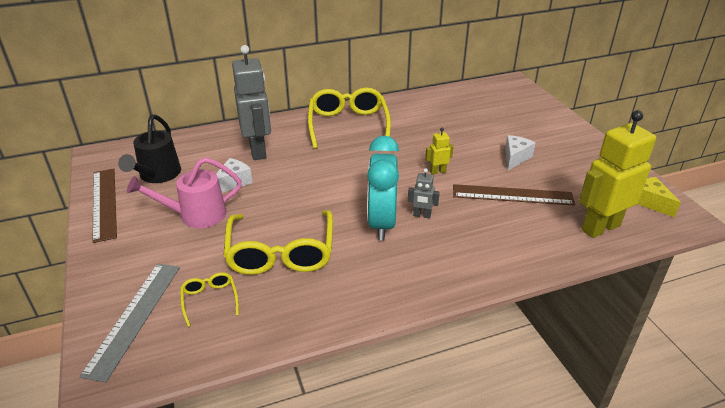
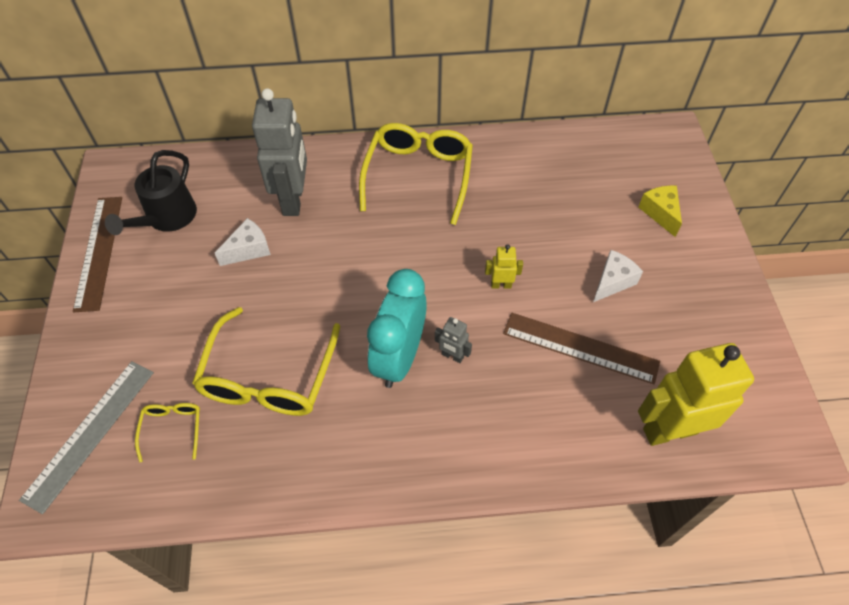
camera: 15 degrees right, 20 degrees up
pink watering can [127,157,242,228] -> none
yellow cheese [638,177,681,218] -> yellow cheese moved to [638,186,682,237]

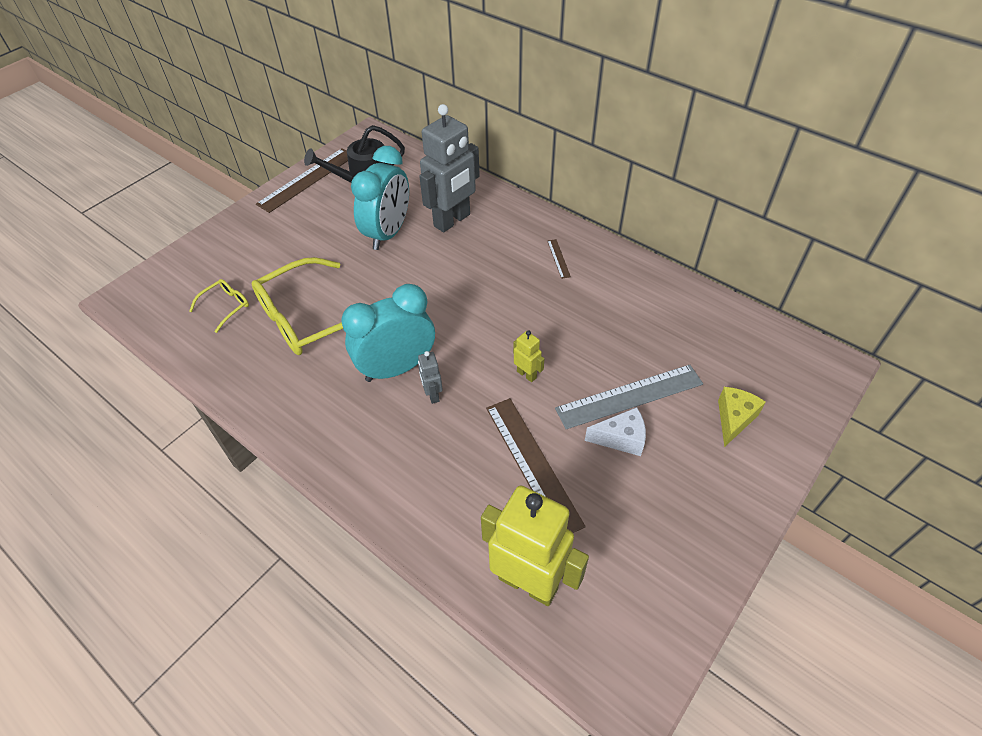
camera: 45 degrees right, 5 degrees down
grey ruler [19,361,154,514] -> grey ruler moved to [555,365,703,429]
white cheese [215,218,271,266] -> turquoise clock [351,146,409,250]
yellow glasses [359,123,473,225] -> brown ruler [547,239,571,279]

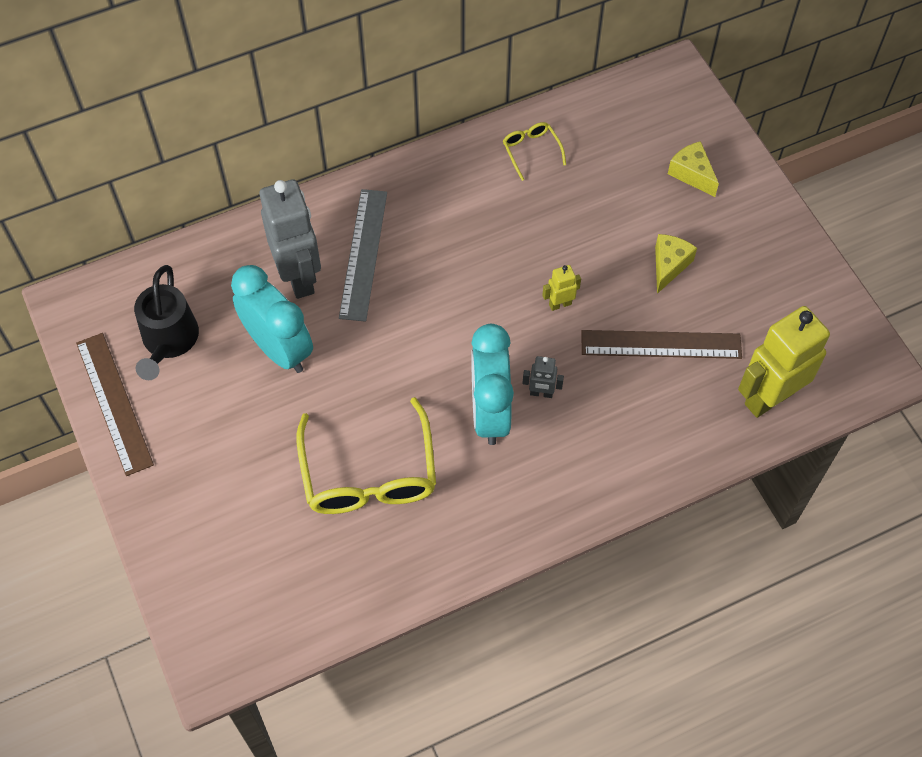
camera: 65 degrees left, 10 degrees up
yellow glasses [189,279,249,333] -> yellow glasses moved to [503,122,566,181]
brown ruler [547,239,571,279] -> none
grey ruler [555,365,703,429] -> grey ruler moved to [339,189,387,322]
white cheese [585,407,646,456] -> yellow cheese [655,234,697,294]

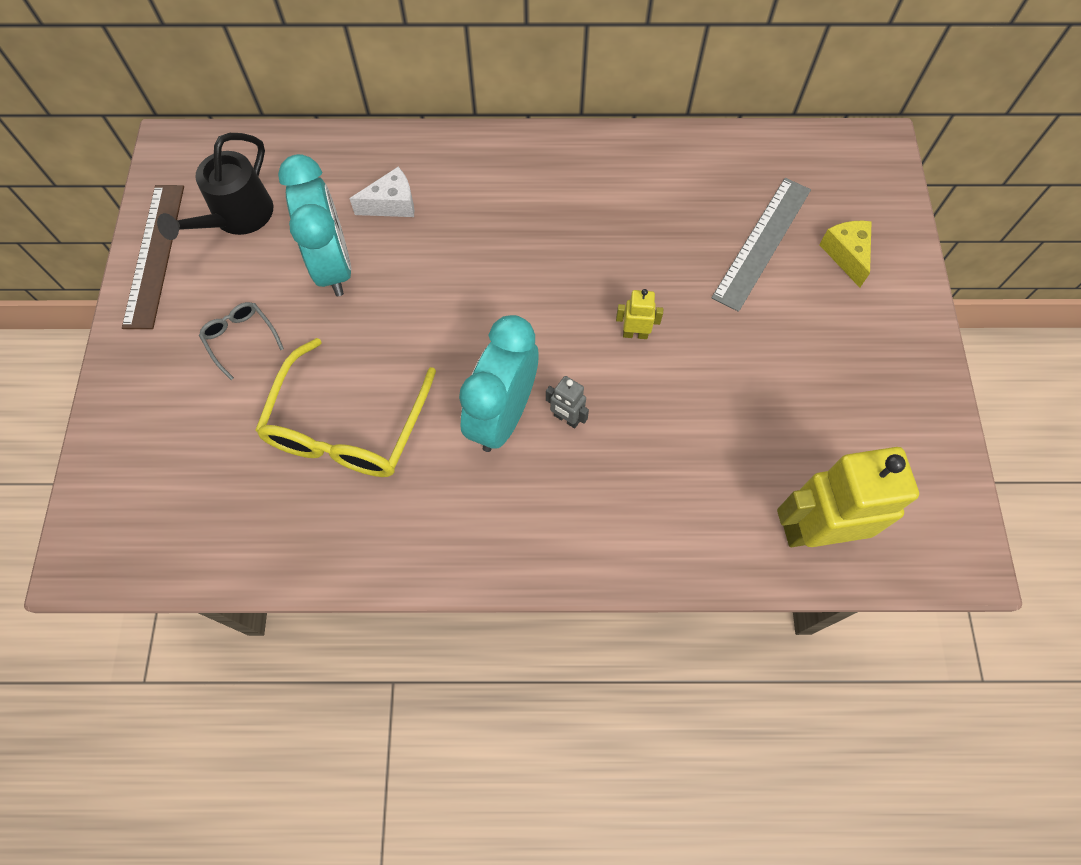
camera: 25 degrees right, 5 degrees up
grey robot [259,179,321,299] -> white cheese [349,167,414,217]
grey ruler [339,189,387,322] -> grey ruler moved to [712,178,811,312]
yellow glasses [503,122,566,181] -> none
brown ruler [581,330,742,359] -> none
yellow cheese [655,234,697,294] -> none
none -> grey glasses [199,302,284,380]

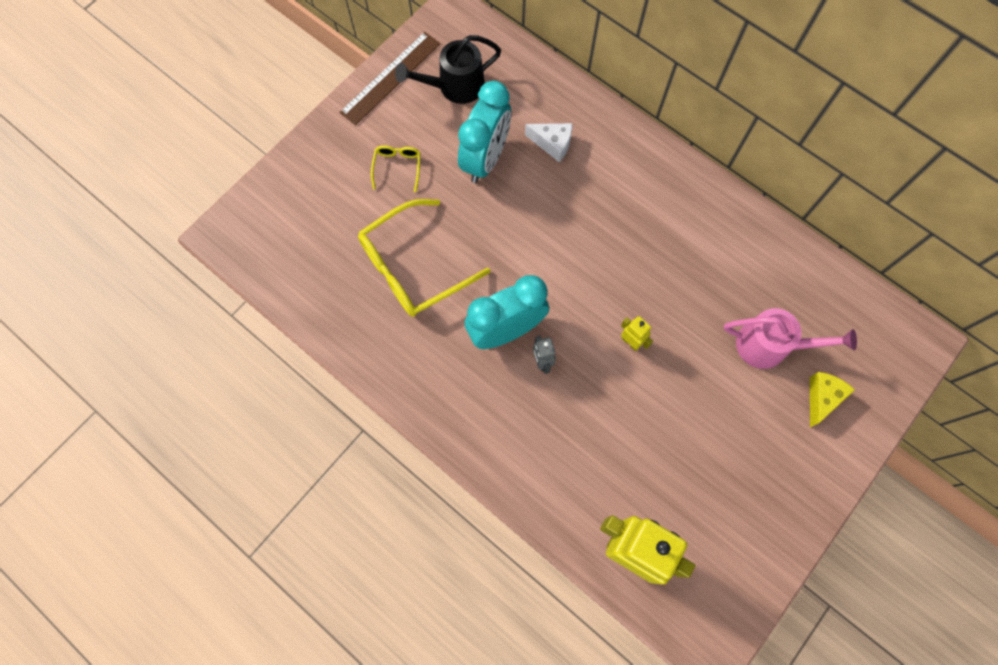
camera: 40 degrees right, 5 degrees up
grey glasses [199,302,284,380] -> yellow glasses [371,145,420,192]
grey ruler [712,178,811,312] -> pink watering can [724,308,857,369]

